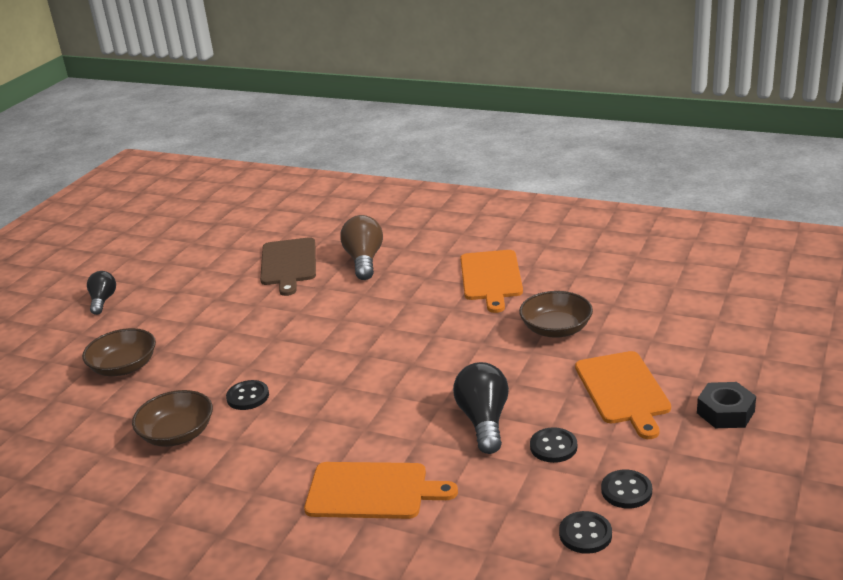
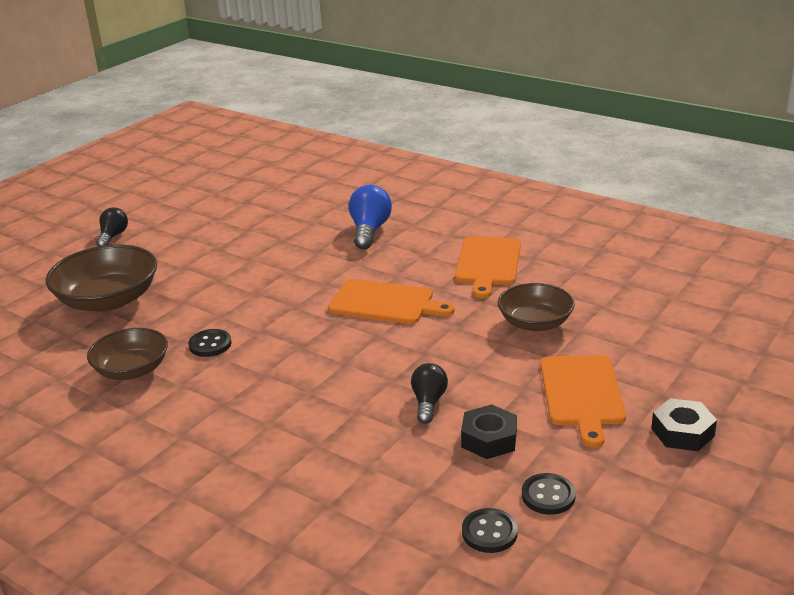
camera: 10 degrees right, 0 degrees up
brown bowl [82,328,156,376] -> brown bowl [46,245,157,312], size x1.53
brown cutting board [260,237,316,296] -> none
orange cutting board [304,462,458,519] -> orange cutting board moved to [328,279,455,324]
brown light bulb [340,215,383,280] -> blue light bulb [349,185,392,250]
black light bulb [453,362,509,454] -> black light bulb [411,363,448,424], size x0.65
black button [530,427,577,463] -> black nut [461,405,517,459]

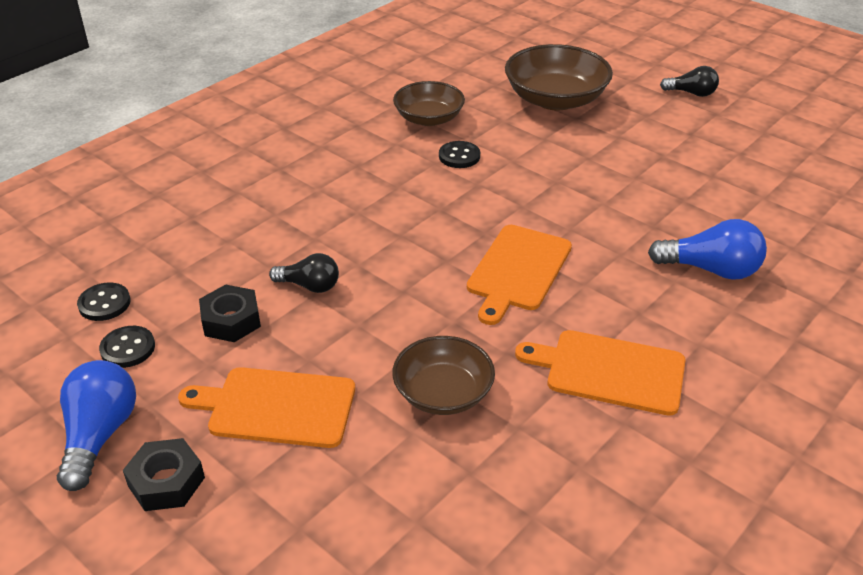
camera: 95 degrees right, 10 degrees up
none -> blue light bulb [57,360,136,491]

